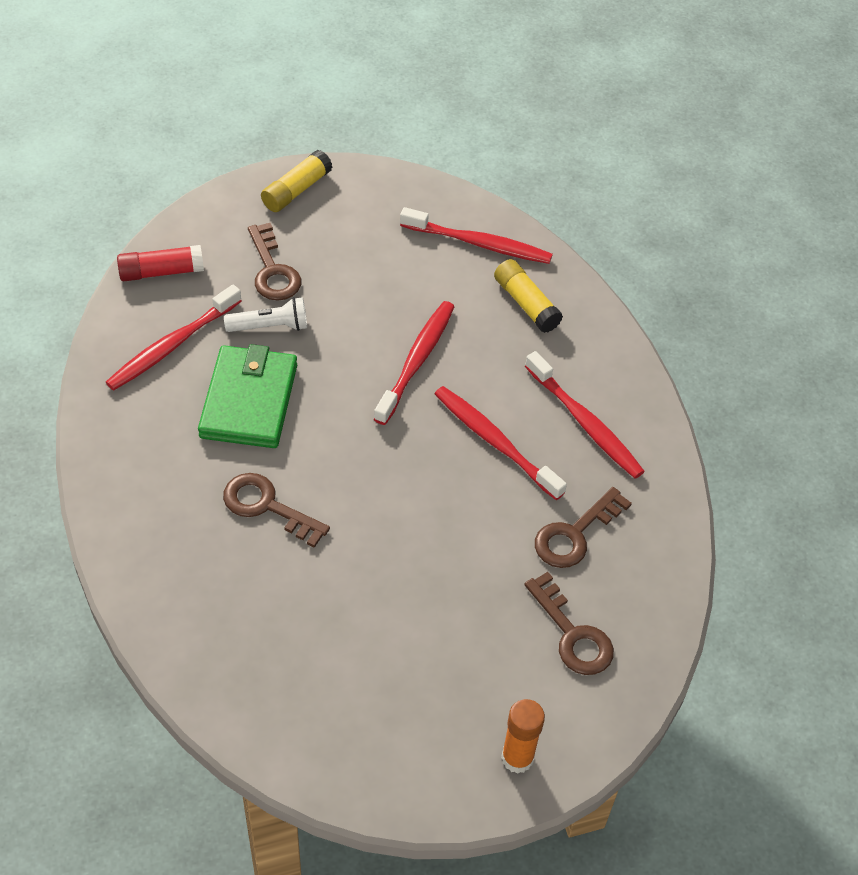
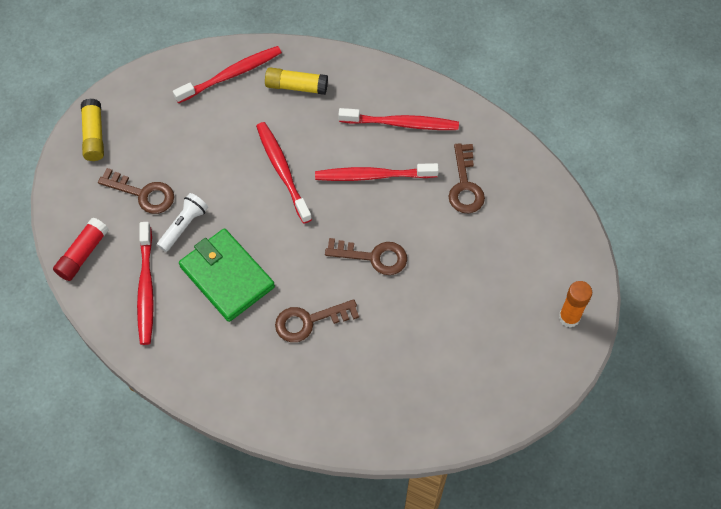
camera: 45 degrees left, 10 degrees up
brown key [524,572,614,675] -> brown key moved to [325,238,407,275]

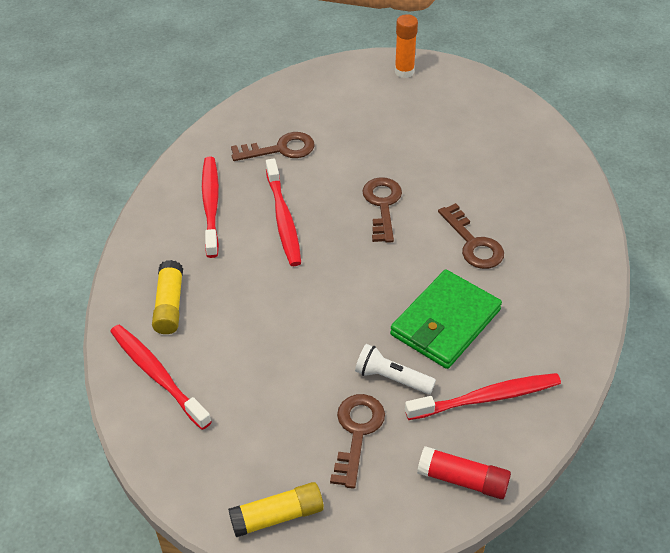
camera: 100 degrees left, 15 degrees down
red toothbrush [256,122,312,223] -> none

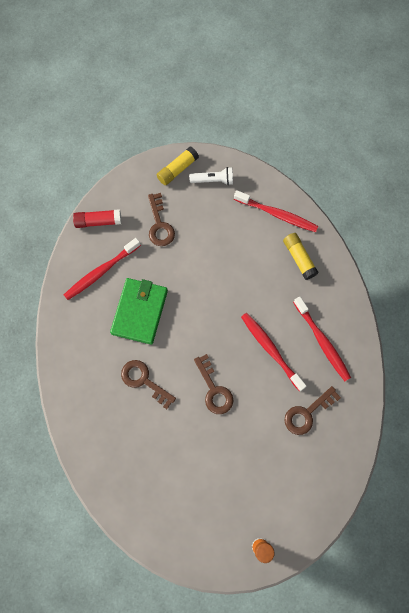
camera: 155 degrees right, 25 degrees up
white flashlight [355,344,436,394] -> white flashlight moved to [189,167,233,185]

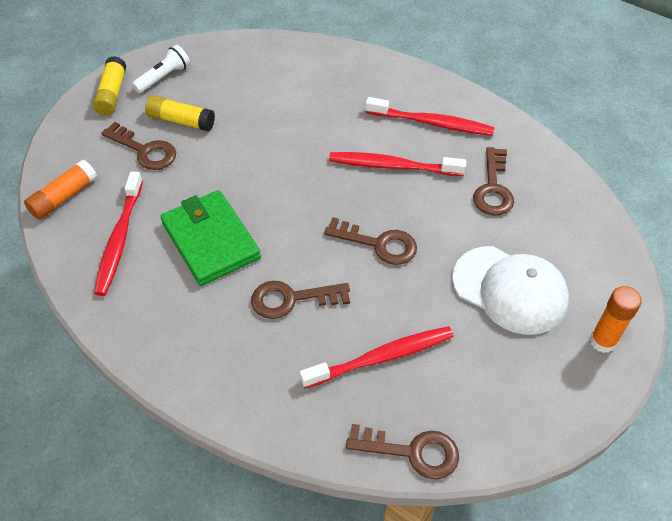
camera: 45 degrees left, 20 degrees down
red glue stick [73,209,122,228] -> orange glue stick [24,159,97,220]
red toothbrush [234,190,318,232] -> red toothbrush moved to [300,326,454,388]
yellow glue stick [283,233,319,280] -> yellow glue stick moved to [145,95,215,131]
none -> brown key [346,424,459,480]
none -> white cap [452,246,569,335]

